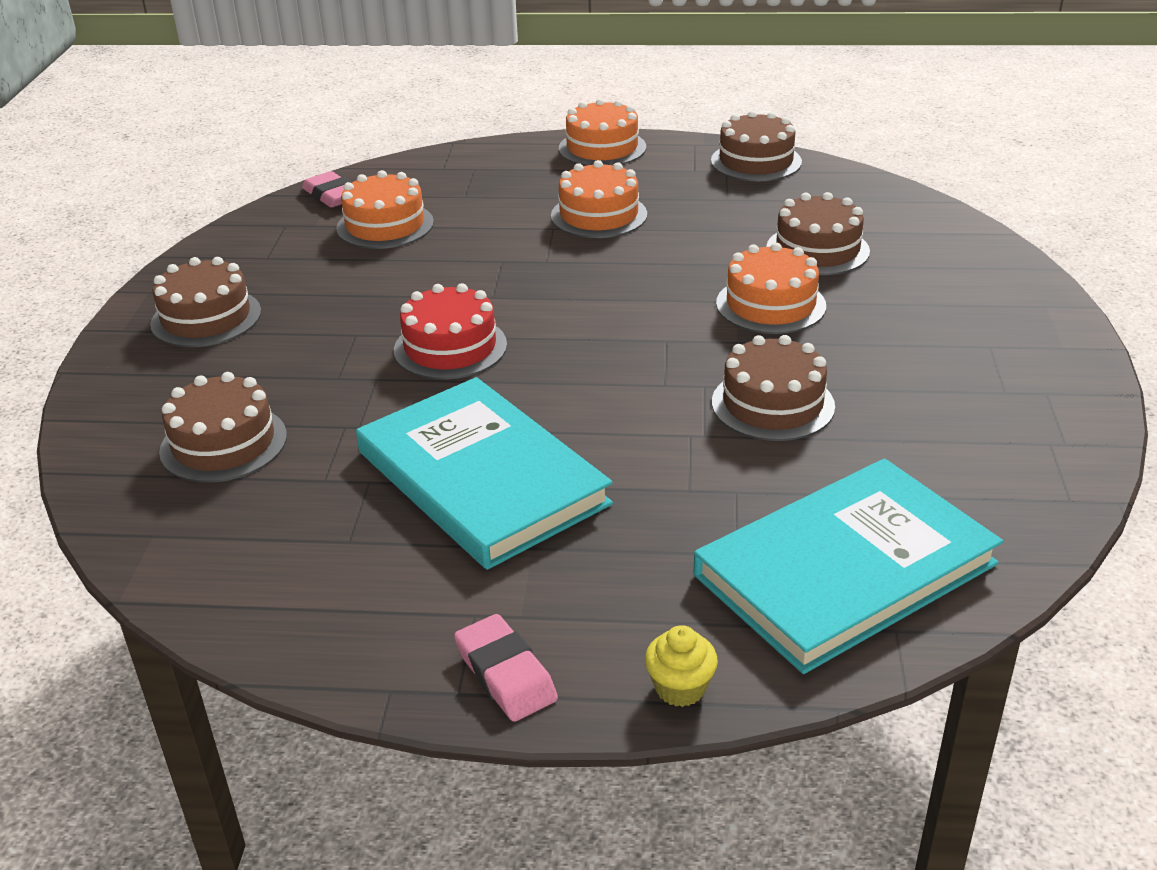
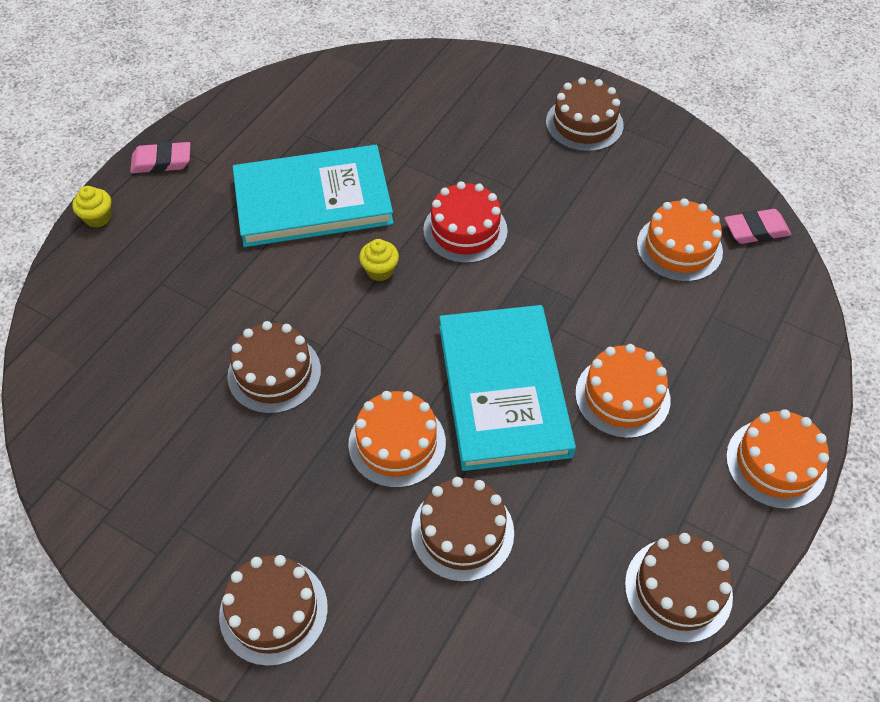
camera: 115 degrees right, 20 degrees up
brown cake [159,372,287,483] -> brown cake moved to [219,555,328,666]
turquoise book [694,459,1003,674] -> turquoise book moved to [439,305,576,471]
none -> yellow cupcake [359,239,399,281]

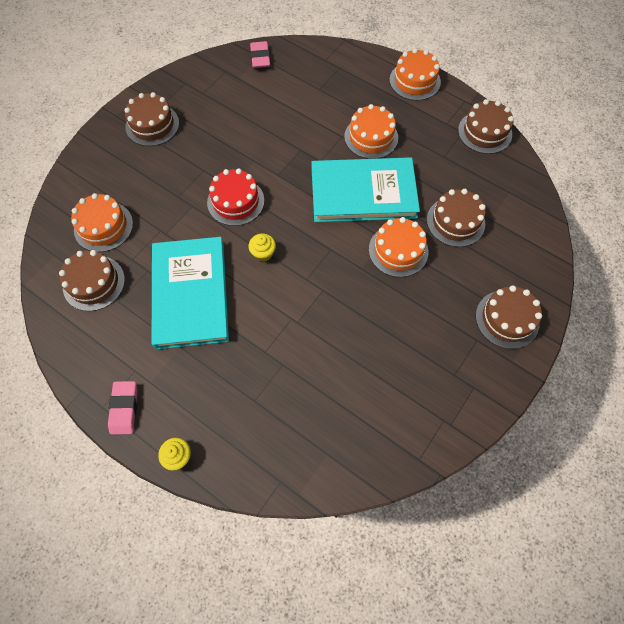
camera: 85 degrees left, 10 degrees up
brown cake [227,321,321,414] -> brown cake moved to [59,250,125,311]
orange cake [637,198,723,282] -> orange cake moved to [71,193,133,252]

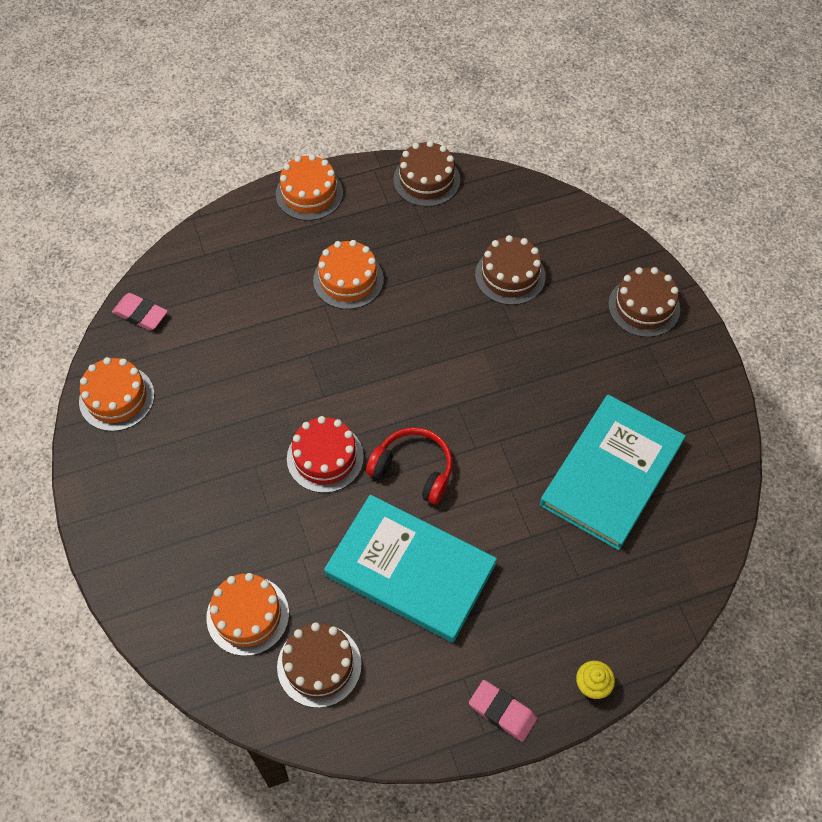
camera: 55 degrees left, 5 degrees down
brown cake [124,92,179,146] -> none
yellow cupcake [248,234,276,262] -> red headphones [366,427,453,505]
turquoise book [312,157,420,222] -> turquoise book moved to [540,395,686,550]
orange cake [369,217,428,277] -> orange cake moved to [79,357,154,431]

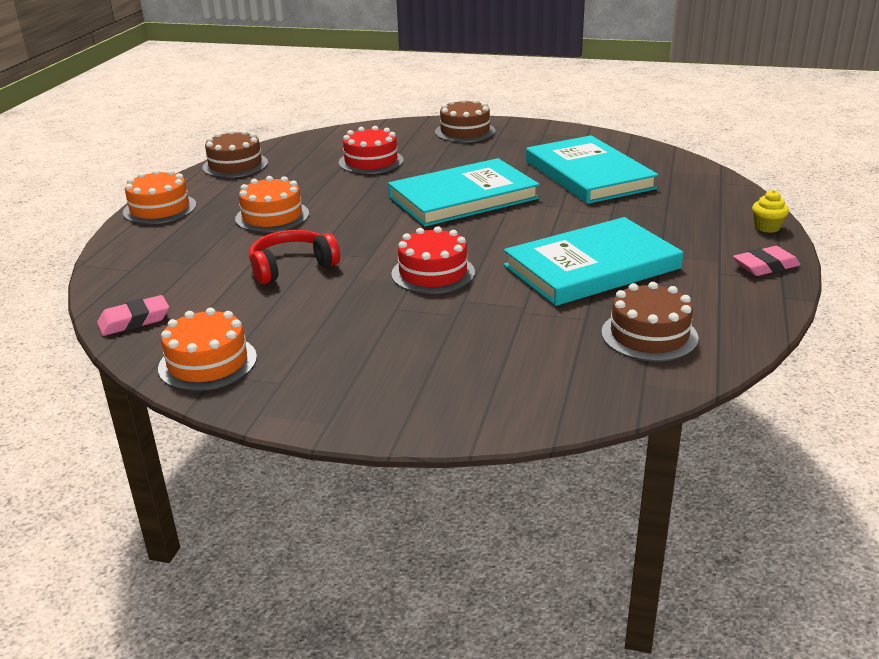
camera: 55 degrees left, 30 degrees down
orange cake [206,573,289,656] -> none
red headphones [366,427,453,505] -> red headphones moved to [249,230,340,284]
brown cake [475,235,546,305] -> red cake [339,126,404,174]
none -> turquoise book [388,158,540,227]

